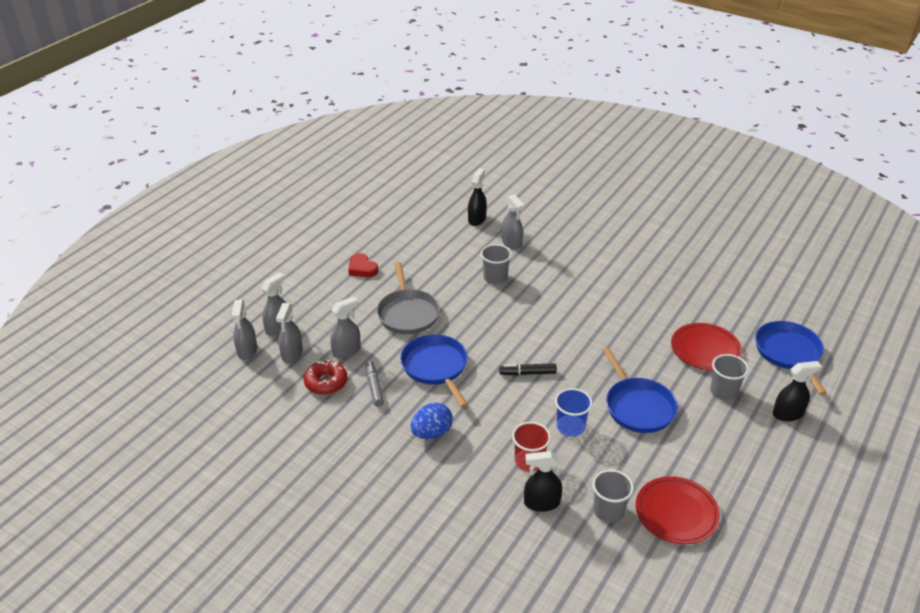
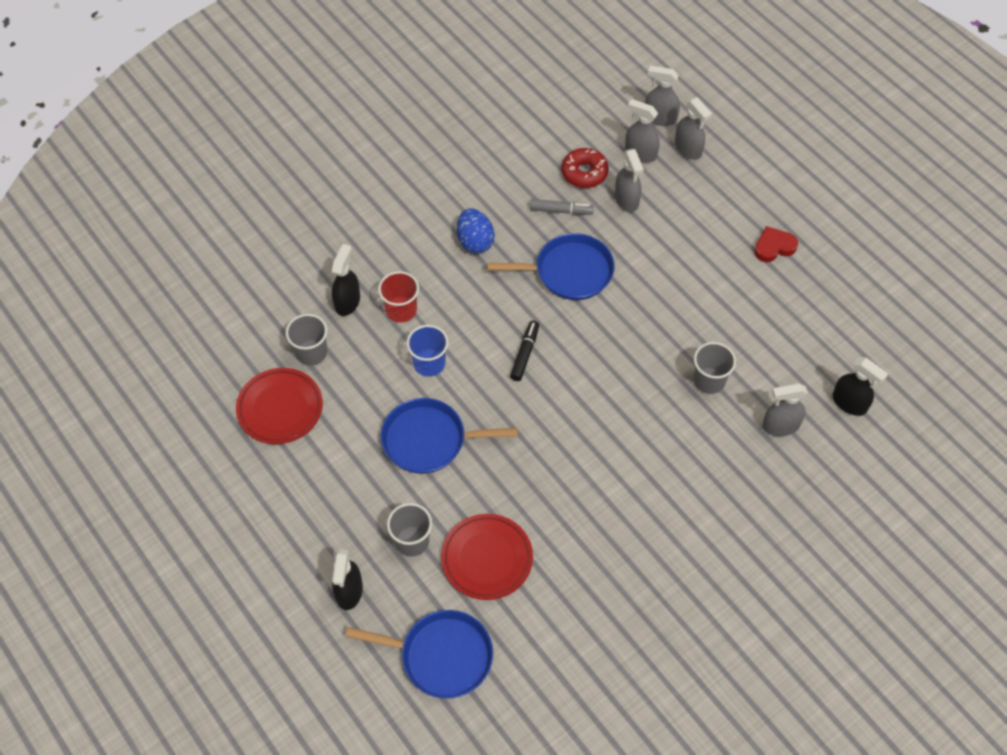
camera: 110 degrees right, 20 degrees up
grey pan [377,262,440,334] -> none

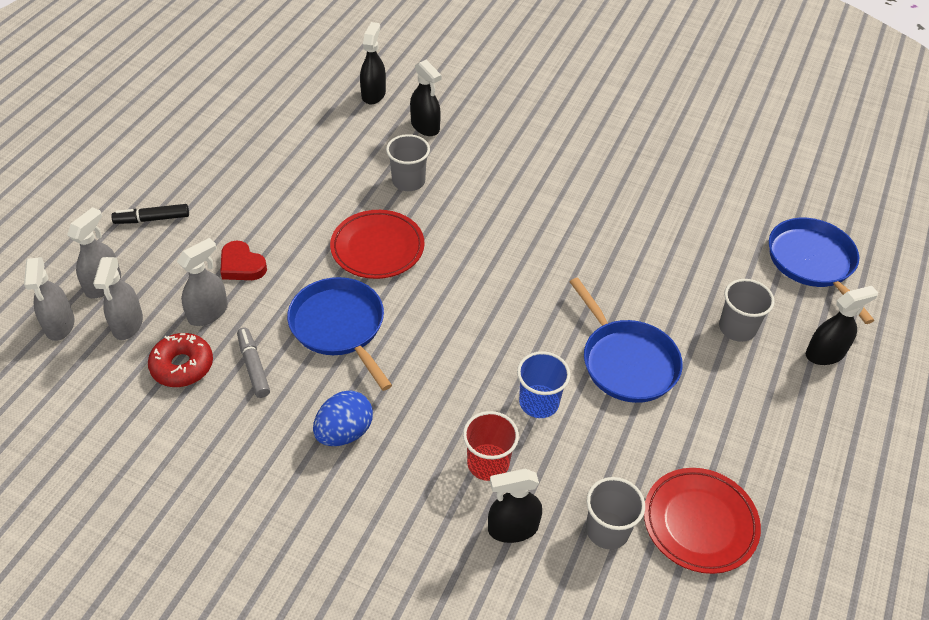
camera: 120 degrees left, 10 degrees down
red plate [441,514,533,600] -> red plate moved to [330,210,424,279]
black marker [510,321,539,381] -> black marker moved to [111,204,189,224]
red heart [754,226,798,262] -> red heart moved to [220,240,267,280]
grey spray bottle [762,383,808,436] -> black spray bottle [410,60,441,136]

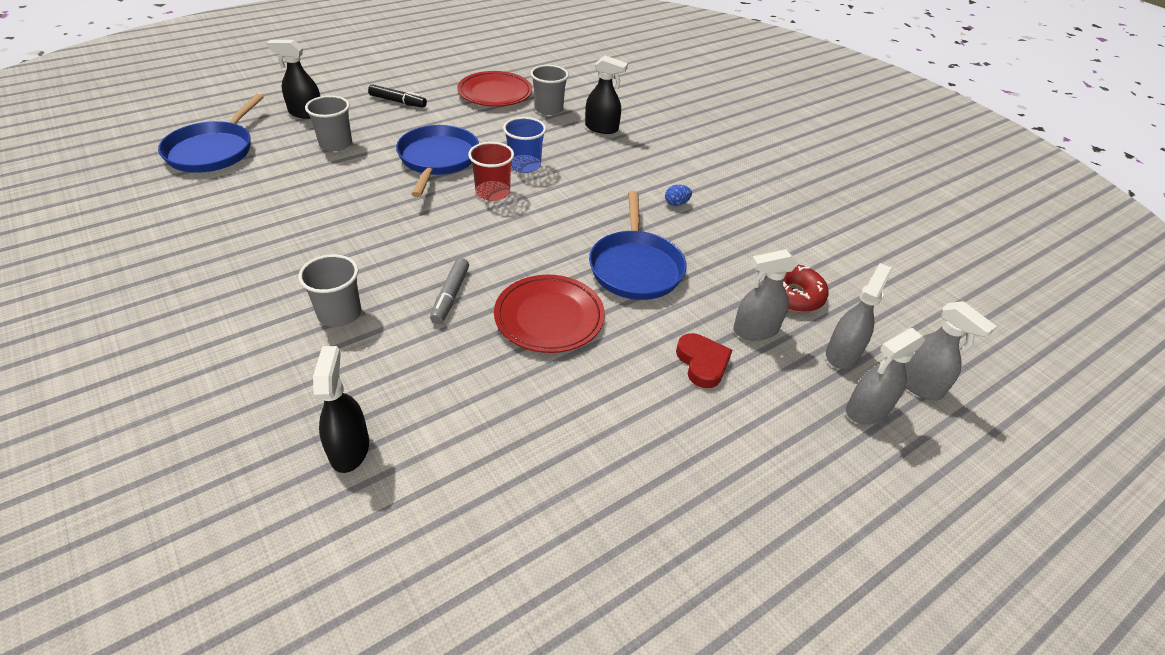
camera: 150 degrees left, 5 degrees down
grey spray bottle [24,257,74,341] -> grey spray bottle turned 120 degrees clockwise [905,301,997,400]
black marker [111,204,189,224] -> black marker moved to [368,84,427,108]
grey marker [237,327,270,398] -> grey marker moved to [430,258,469,324]
blue egg [313,391,373,446] -> blue egg [665,185,692,206], size x0.51
black spray bottle [360,22,386,104] -> none
grey cup [386,134,430,191] -> grey cup moved to [298,254,361,327]
red cup [463,411,519,481] -> red cup moved to [468,142,514,201]

